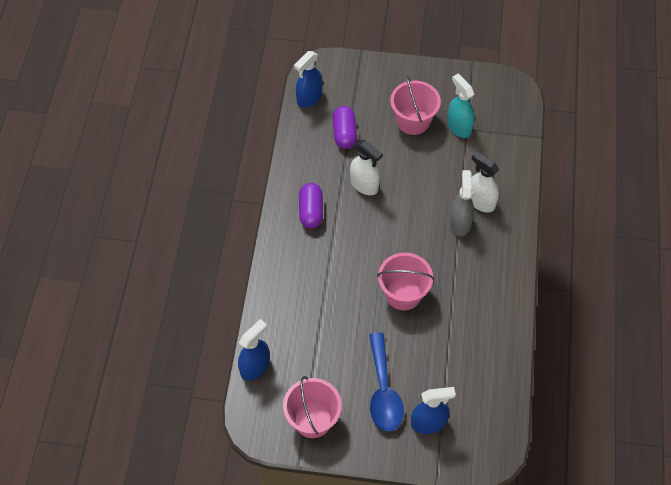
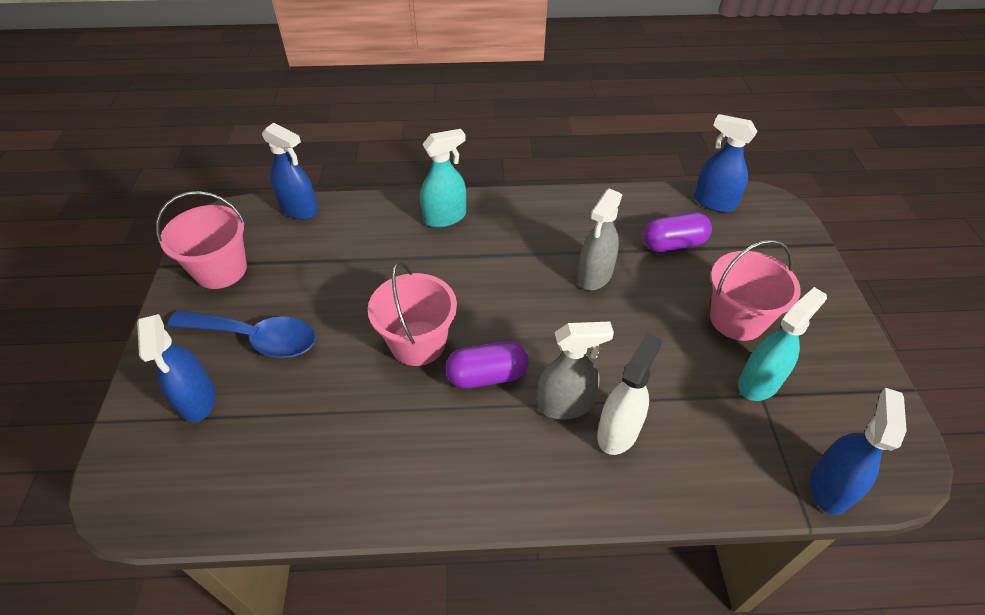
camera: 80 degrees right, 10 degrees down
purple capsule [299,183,323,228] -> purple capsule moved to [446,341,529,389]
white spray bottle [350,140,383,195] -> grey spray bottle [578,189,622,290]
blue spoon [369,332,404,431] -> blue spoon turned 150 degrees counterclockwise [167,310,316,358]
none -> turquoise spray bottle [420,129,466,228]
none -> blue spray bottle [810,388,907,515]

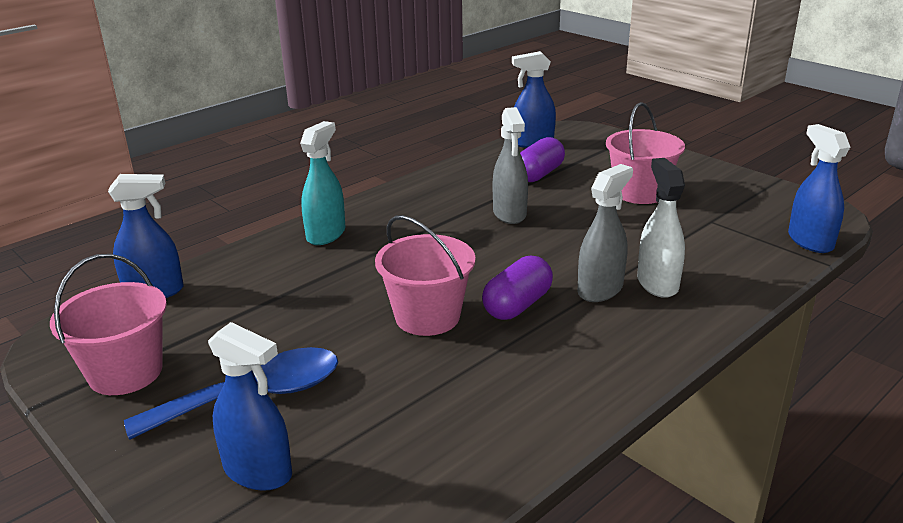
camera: 40 degrees left, 20 degrees down
turquoise spray bottle [738,287,827,401] -> none

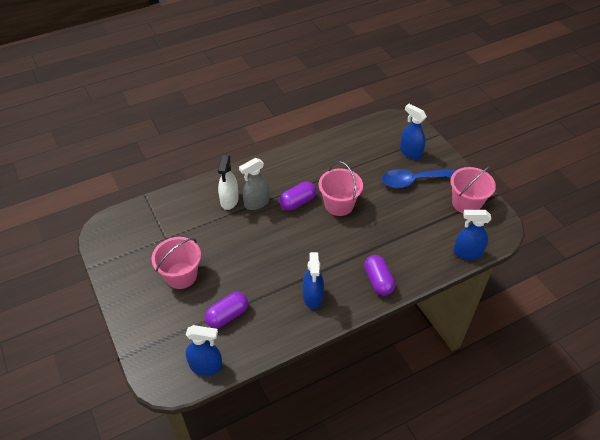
camera: 165 degrees left, 20 degrees up
turquoise spray bottle [300,121,346,245] -> purple capsule [364,255,395,296]
grey spray bottle [493,107,528,224] -> none
blue spray bottle [788,124,850,253] -> blue spray bottle moved to [303,252,324,309]

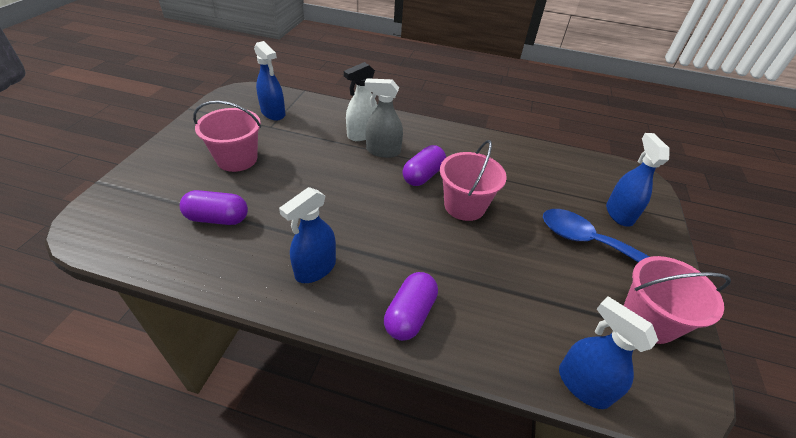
camera: 40 degrees right, 5 degrees down
blue spray bottle [186,325,222,376] -> blue spray bottle moved to [254,41,286,121]
purple capsule [279,182,316,211] -> purple capsule turned 60 degrees counterclockwise [402,145,446,186]

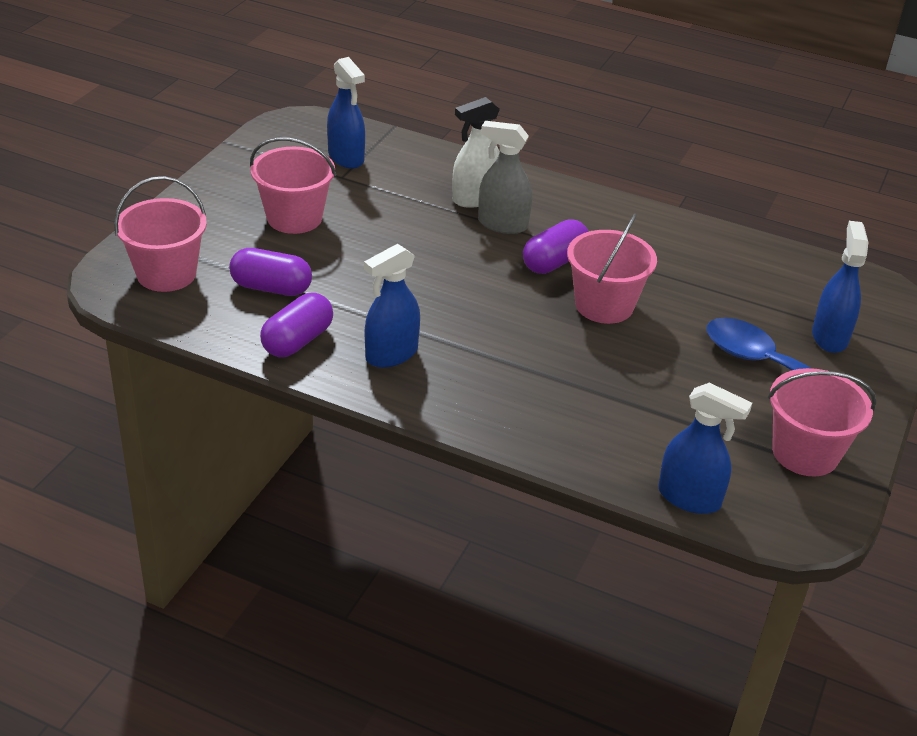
camera: 10 degrees right, 5 degrees down
purple capsule [384,272,438,341] -> purple capsule moved to [260,293,333,357]
blue spray bottle [559,296,658,409] -> blue spray bottle turned 150 degrees clockwise [658,383,752,514]
none -> pink bucket [114,176,207,292]

